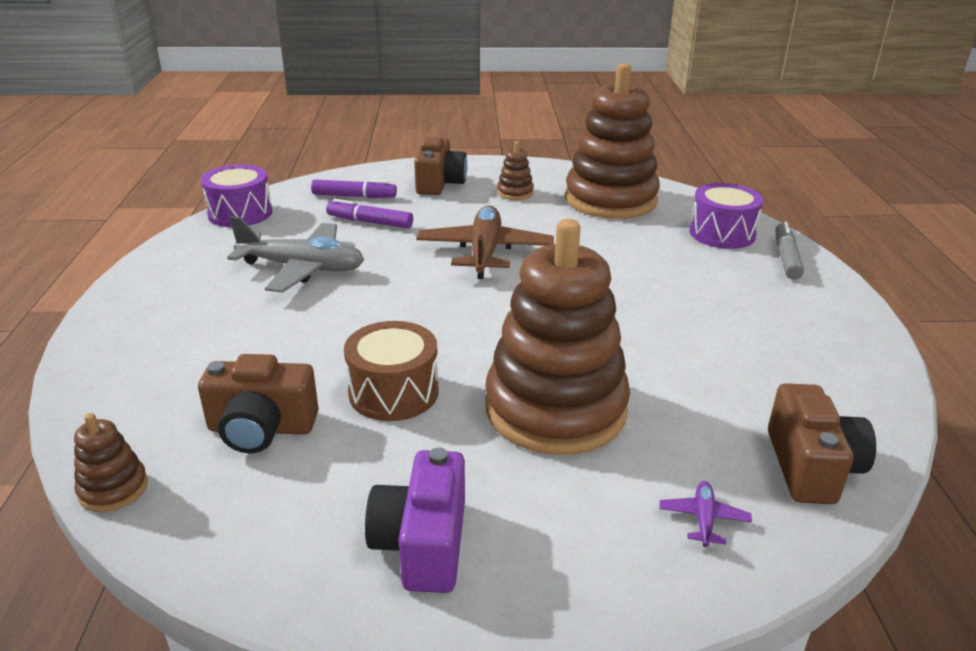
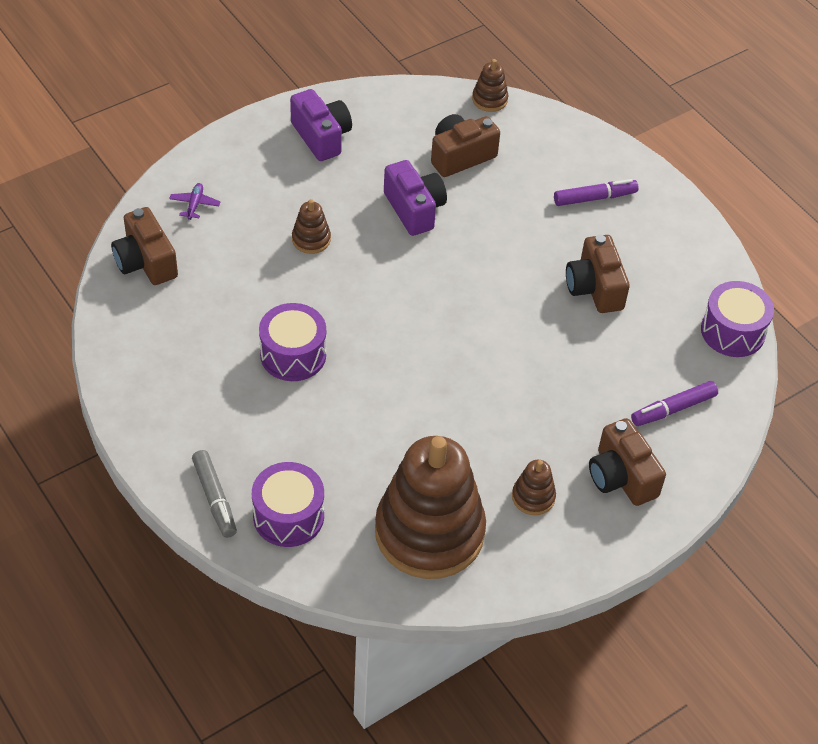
camera: 145 degrees right, 20 degrees up
grey plane [227,216,364,293] -> brown camera [566,235,630,313]
purple marker [326,199,413,228] -> purple marker moved to [554,179,639,206]
brown drum [344,321,439,421] -> purple camera [384,160,447,236]
brown plane [416,205,554,279] -> none
brown stacking toy [485,219,630,455] -> brown stacking toy [292,199,331,254], size x0.40
purple plane [659,481,752,547] -> purple plane turned 150 degrees counterclockwise [169,183,221,220]
none -> purple drum [259,303,326,381]

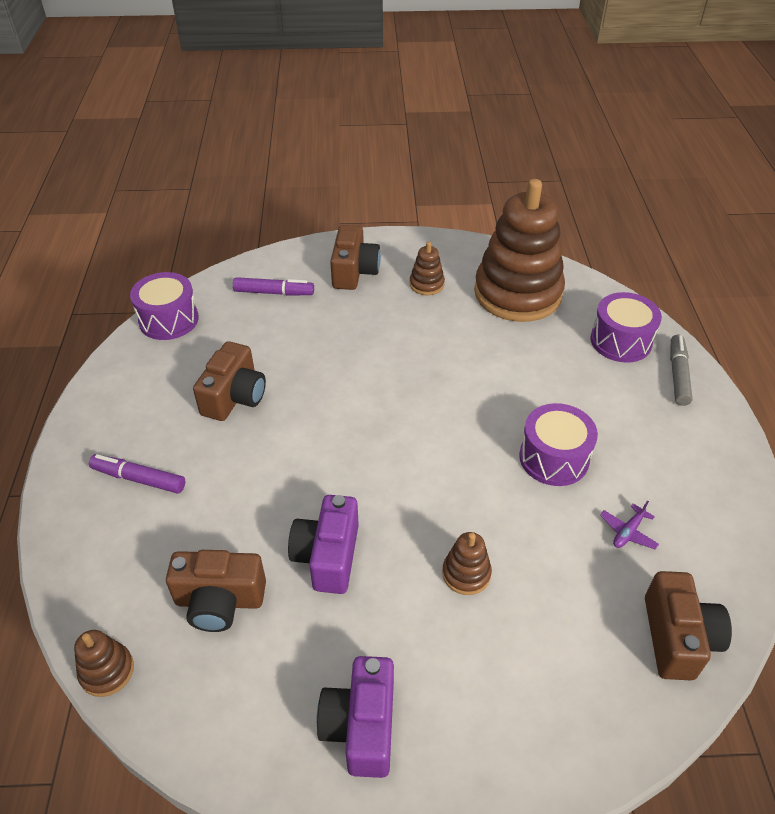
camera: 145 degrees left, 5 degrees down
purple plane [169,183,221,220] -> purple plane moved to [600,501,659,549]

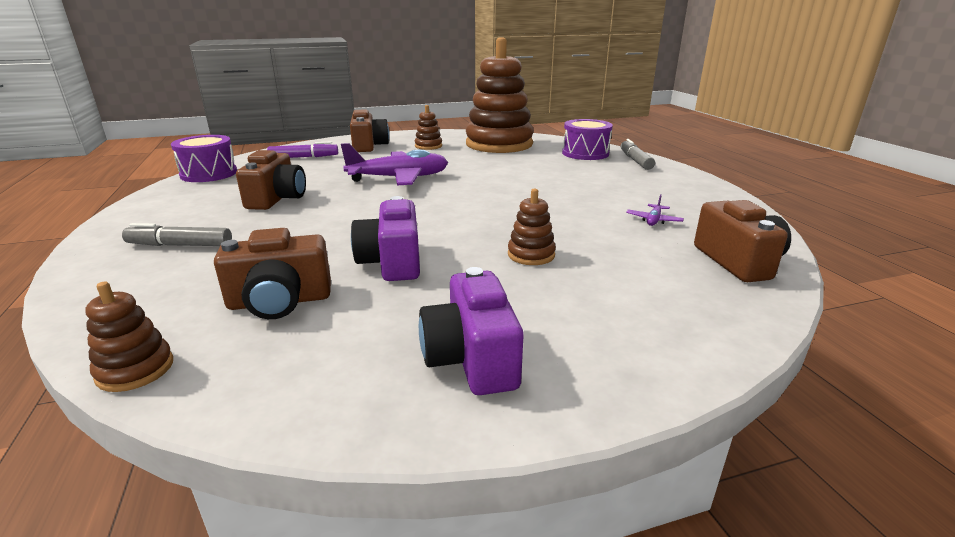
camera: 15 degrees left, 20 degrees down
purple marker [89,454,185,494] -> grey marker [122,223,232,246]
purple drum [519,403,598,486] -> none
none -> purple plane [341,143,448,186]

